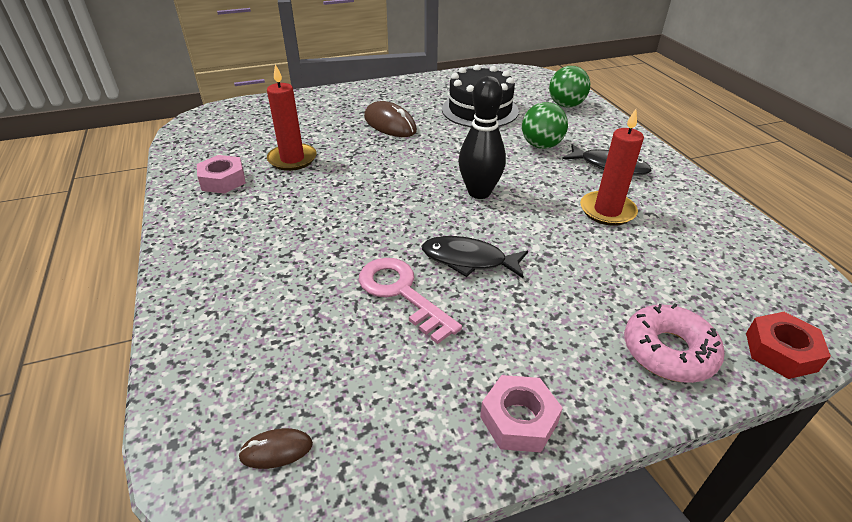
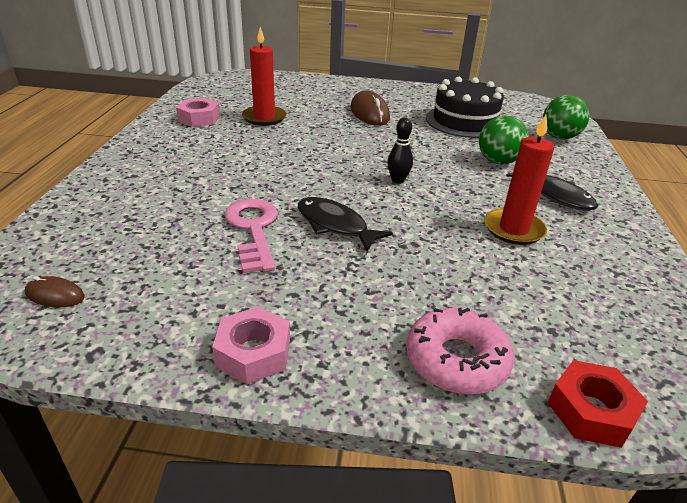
camera: 25 degrees right, 5 degrees down
black bowling pin [459,76,506,199] -> black bowling pin [387,117,413,184], size x0.55

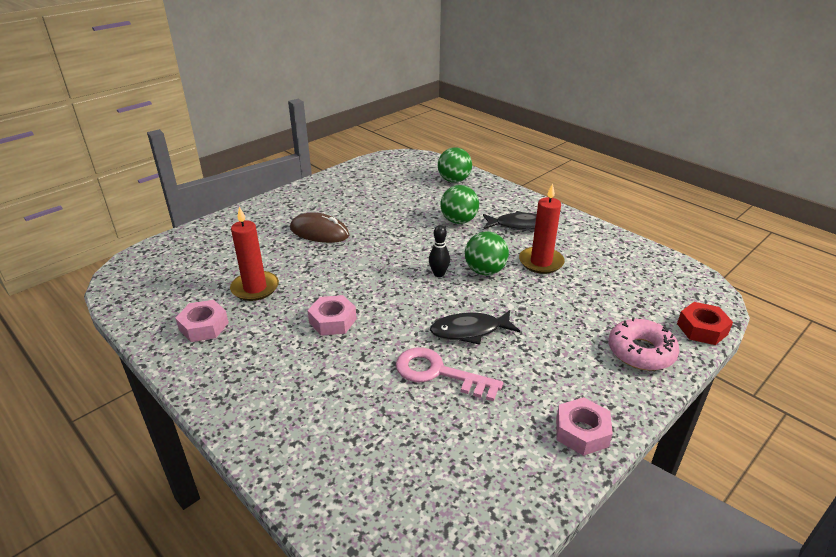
camera: 50 degrees left, 0 degrees up
brown mouse [25,276,85,307] -> none
black cake [426,77,504,138] -> none
none -> pink nut [307,295,357,336]
none -> green ball [465,231,509,275]

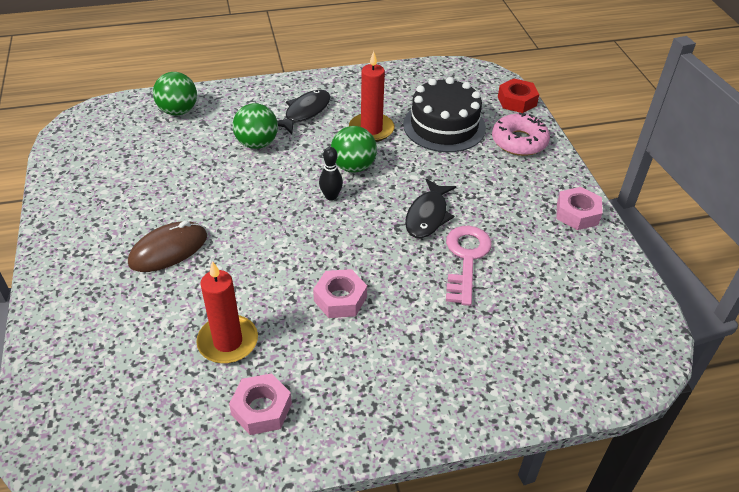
camera: 60 degrees left, 10 degrees up
pink key [396,347,503,402] -> pink key turned 135 degrees clockwise [446,226,492,306]
none -> black cake [403,77,486,152]

